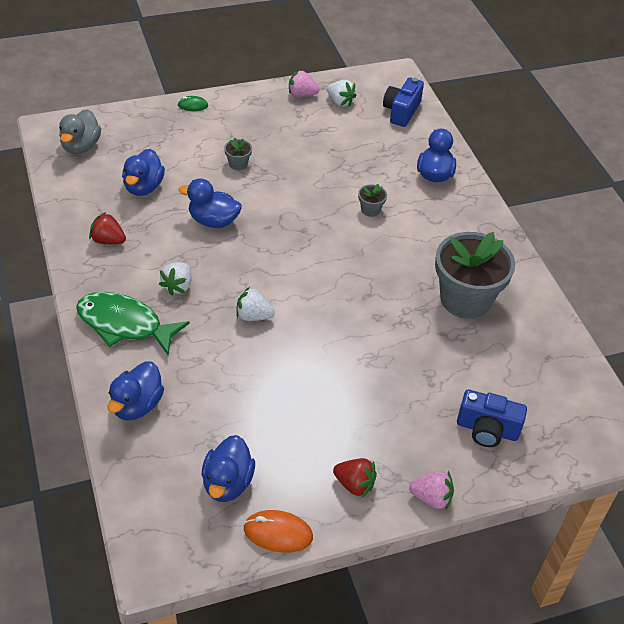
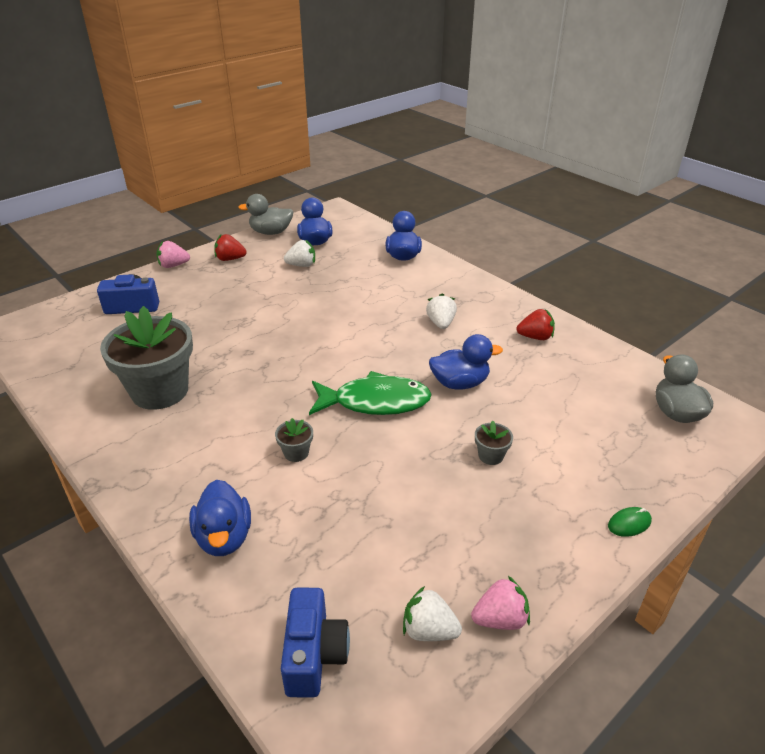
camera: 160 degrees right, 10 degrees down
green fish [76,292,190,355] -> green fish moved to [309,371,432,415]
blue duck [122,149,165,196] -> none
white strawberry [236,287,275,321] -> white strawberry moved to [284,240,315,267]
orange mouse [244,510,313,553] -> grey duck [238,194,293,235]

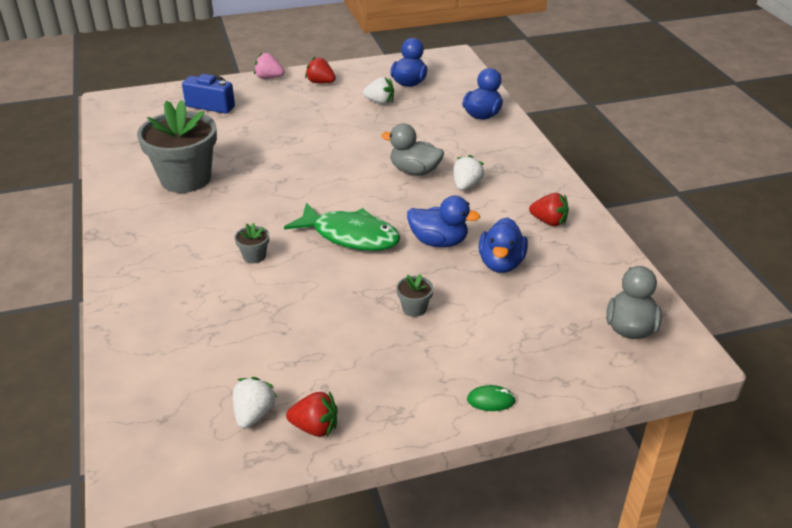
camera: 25 degrees right, 0 degrees up
blue duck [189,480,251,556] -> blue duck moved to [479,217,528,273]
grey duck [238,194,293,235] -> grey duck moved to [381,124,444,176]
blue camera [281,588,350,697] -> none
white strawberry [403,586,462,641] -> white strawberry turned 60 degrees clockwise [233,377,278,428]
pink strawberry [471,576,530,630] -> red strawberry [286,391,337,437]

